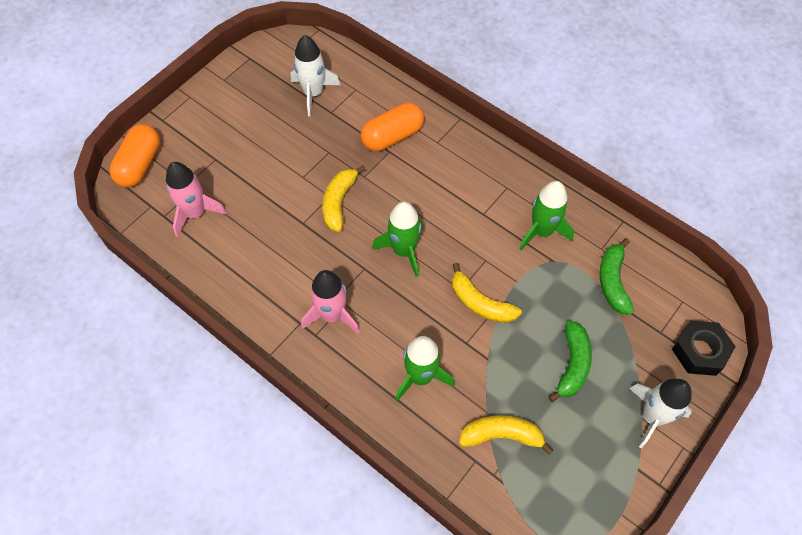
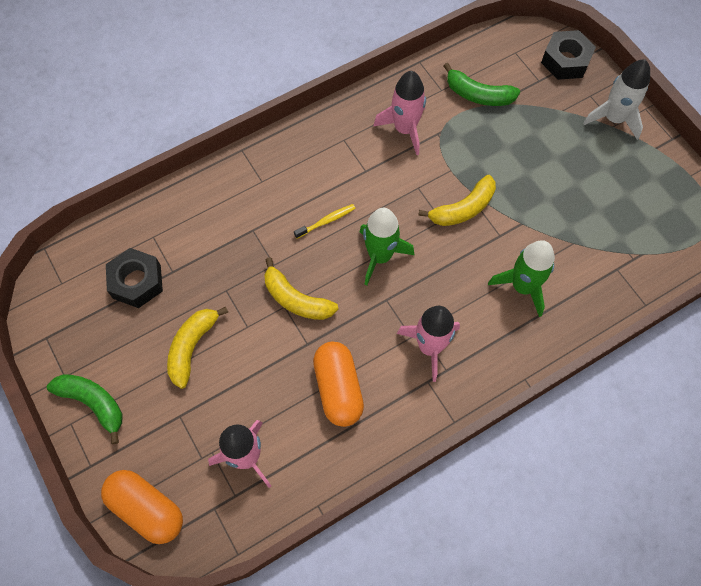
camera: 70 degrees left, 5 degrees up
white rocket [291,35,340,116] -> black nut [106,248,163,308]
orange capsule [361,103,424,151] -> orange capsule moved to [313,342,364,427]
yellow banana [459,415,553,455] -> yellow banana moved to [167,307,228,389]
green rocket [519,181,574,250] -> pink rocket [373,71,426,155]
green banana [549,320,592,402] -> green banana moved to [47,374,123,444]
none -> yellow toothbrush [294,204,356,238]

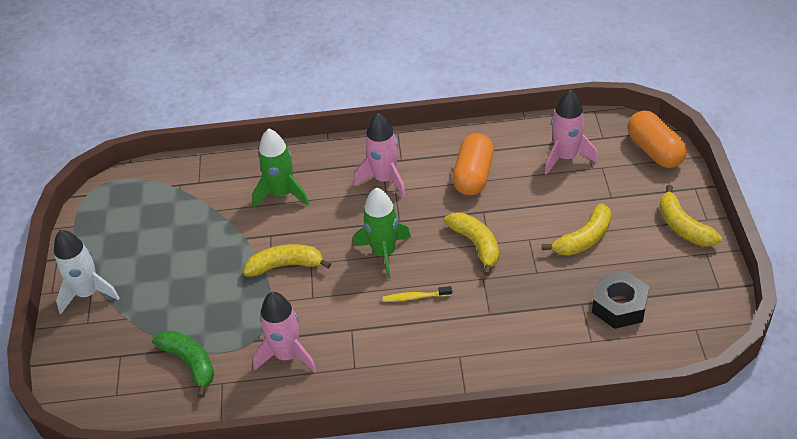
camera: 150 degrees left, 20 degrees down
green banana [47,374,123,444] -> yellow banana [659,185,722,247]
black nut [541,30,596,80] -> none

